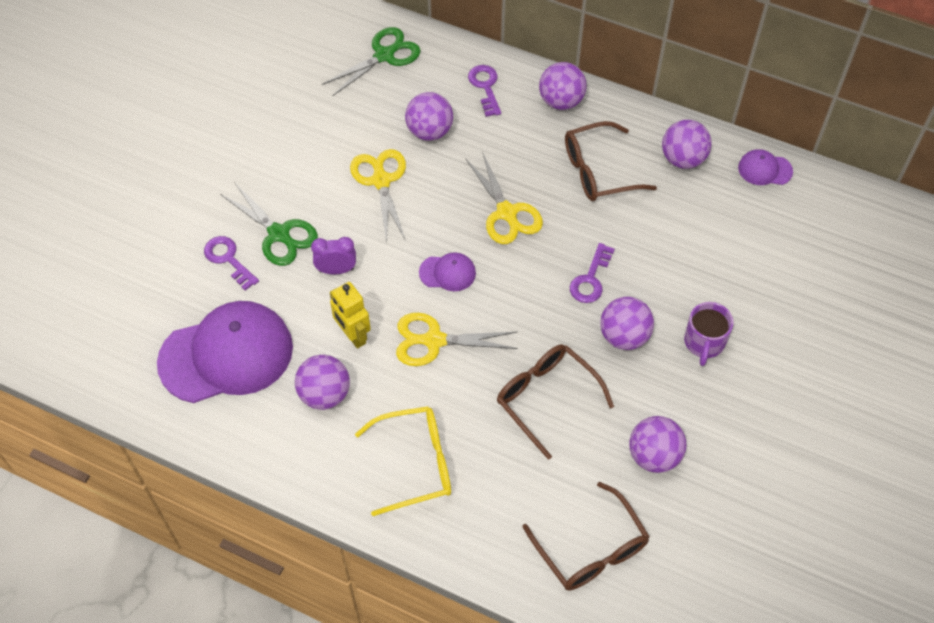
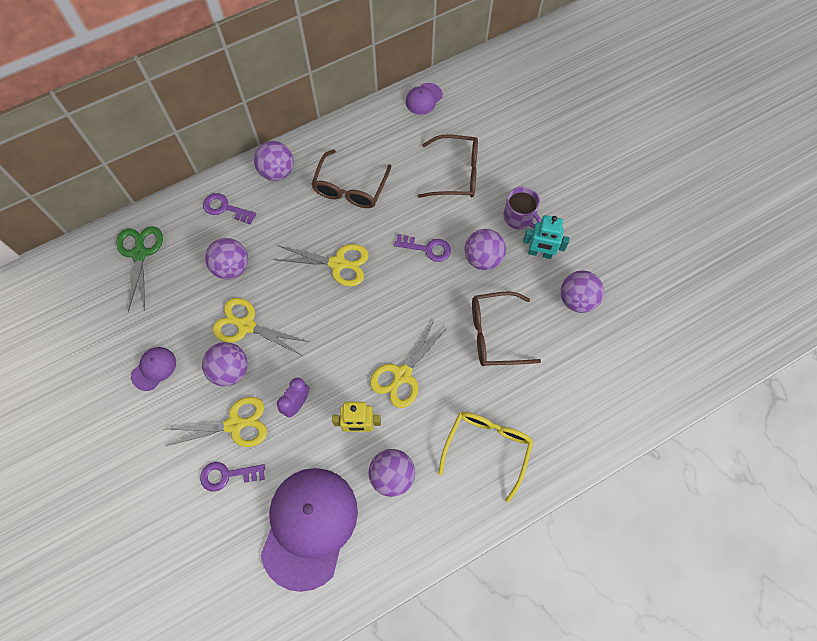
camera: 55 degrees left, 10 degrees up
green scissors [220,182,318,266] -> yellow scissors [166,397,267,447]
purple cap [419,252,476,291] -> purple cap moved to [131,347,176,391]
brown glasses [523,482,650,591] -> brown glasses moved to [418,134,478,198]
purple key [570,243,615,303] -> purple key turned 45 degrees counterclockwise [394,234,451,262]
purple ball [662,120,712,169] -> purple ball moved to [202,342,248,386]
none -> turquoise robot [523,215,570,259]

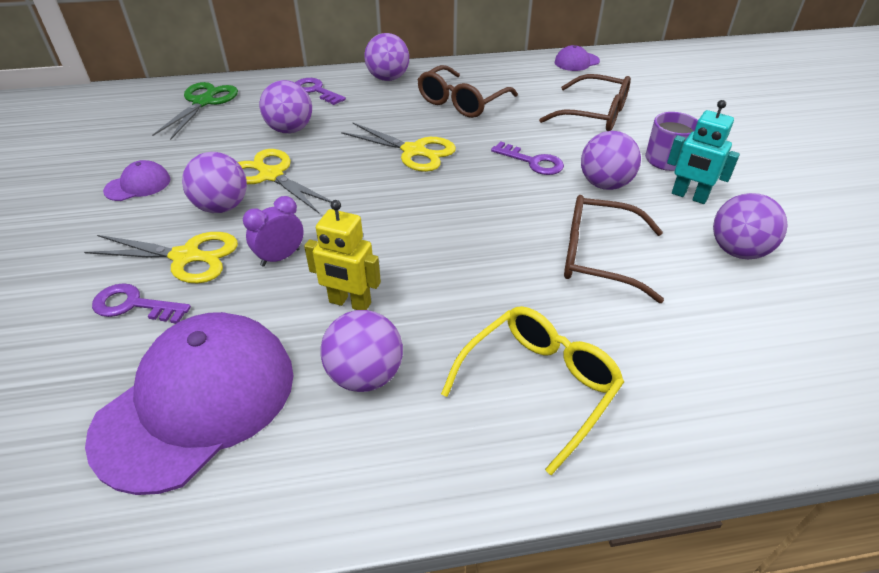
camera: 20 degrees right, 25 degrees down
yellow scissors [370,319,448,408] -> none

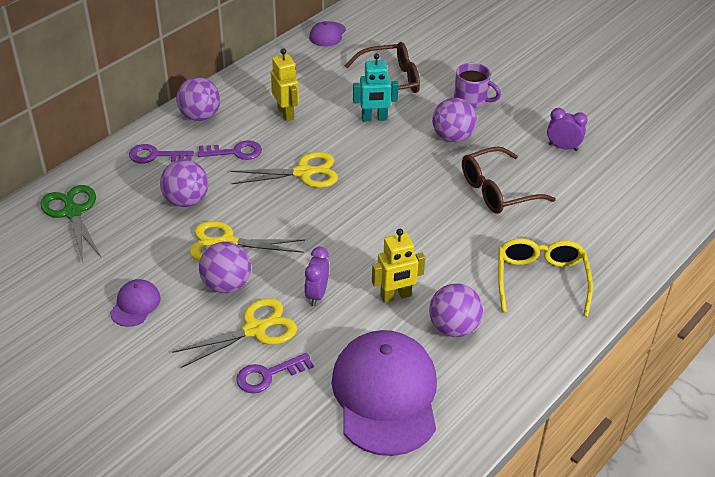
camera: 40 degrees left, 0 degrees up
brown glasses [417,65,518,118] -> yellow robot [271,48,299,121]
purple key [491,141,564,175] -> purple key moved to [198,140,262,160]
turquoise robot [667,100,740,204] -> turquoise robot moved to [353,53,399,122]
purple ball [713,193,788,259] -> purple clock [547,108,588,151]

